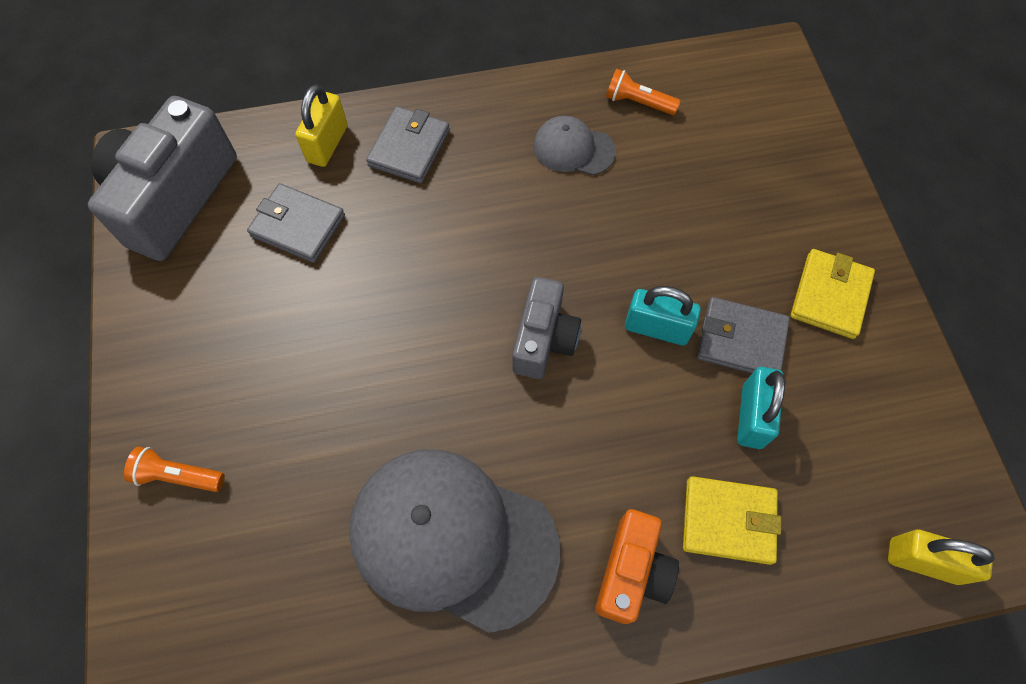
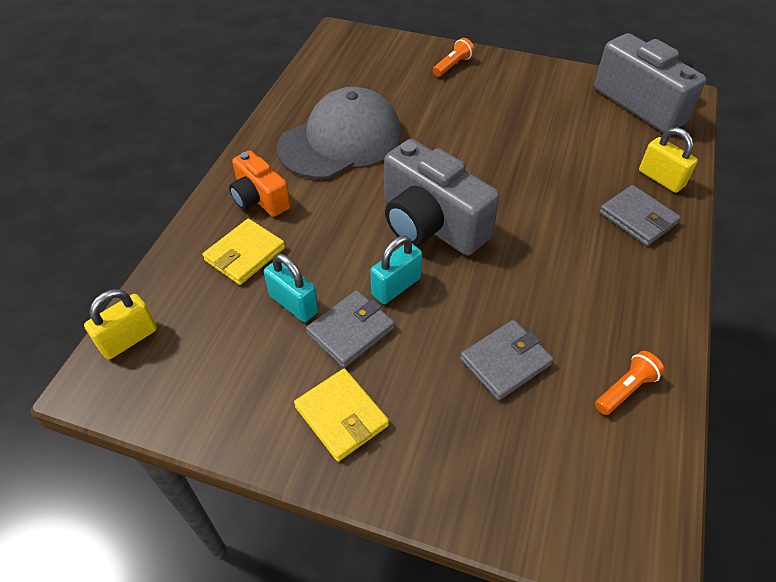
camera: 120 degrees right, 15 degrees down
grey wallet [247,183,345,263] -> grey wallet moved to [460,320,554,400]
grey camera [512,277,581,379] -> grey camera [384,139,500,255], size x1.71
grey cap [533,116,616,175] -> none

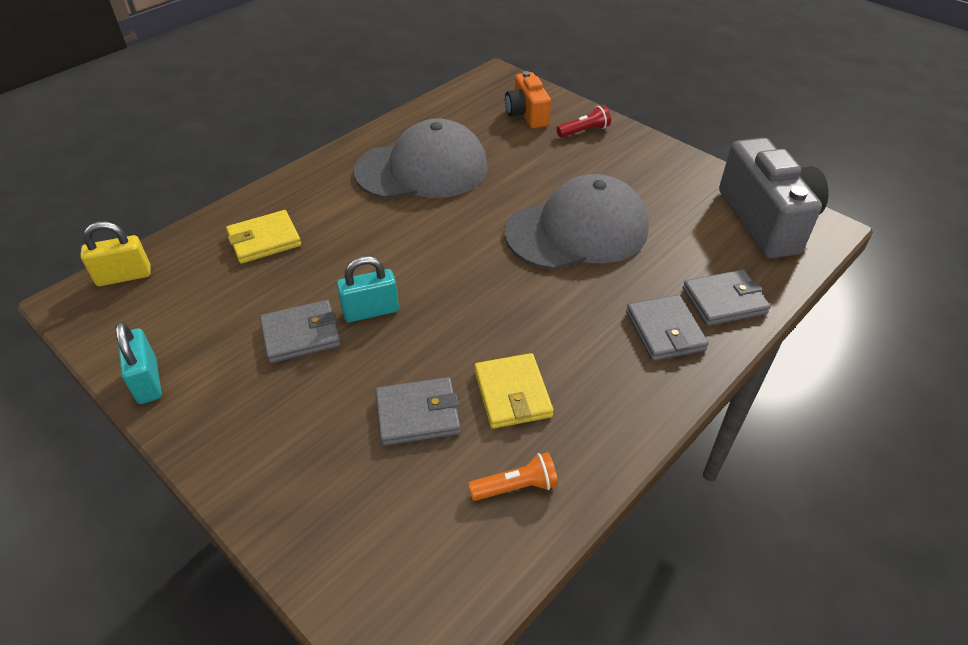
camera: 25 degrees right, 5 degrees down
orange camera [229,150,291,217] -> orange camera moved to [505,71,551,128]
turquoise padlock [264,253,319,322] -> turquoise padlock moved to [115,321,162,404]
yellow wallet [294,369,389,462] -> yellow wallet moved to [474,353,554,429]
grey camera [384,139,500,255] -> none
orange flashlight [433,38,474,77] -> red flashlight [556,105,611,138]
yellow padlock [639,127,698,193] -> grey wallet [683,270,771,326]
none -> grey cap [505,174,649,270]

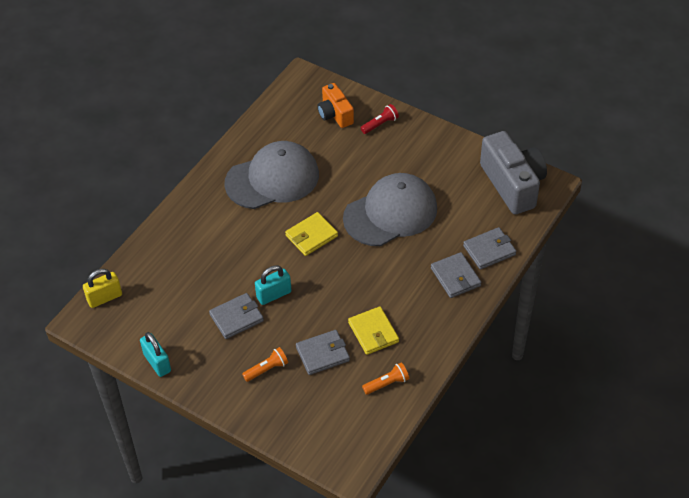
camera: 10 degrees left, 5 degrees up
yellow wallet [226,210,301,264] -> yellow wallet moved to [285,212,338,256]
none -> orange flashlight [242,347,288,382]

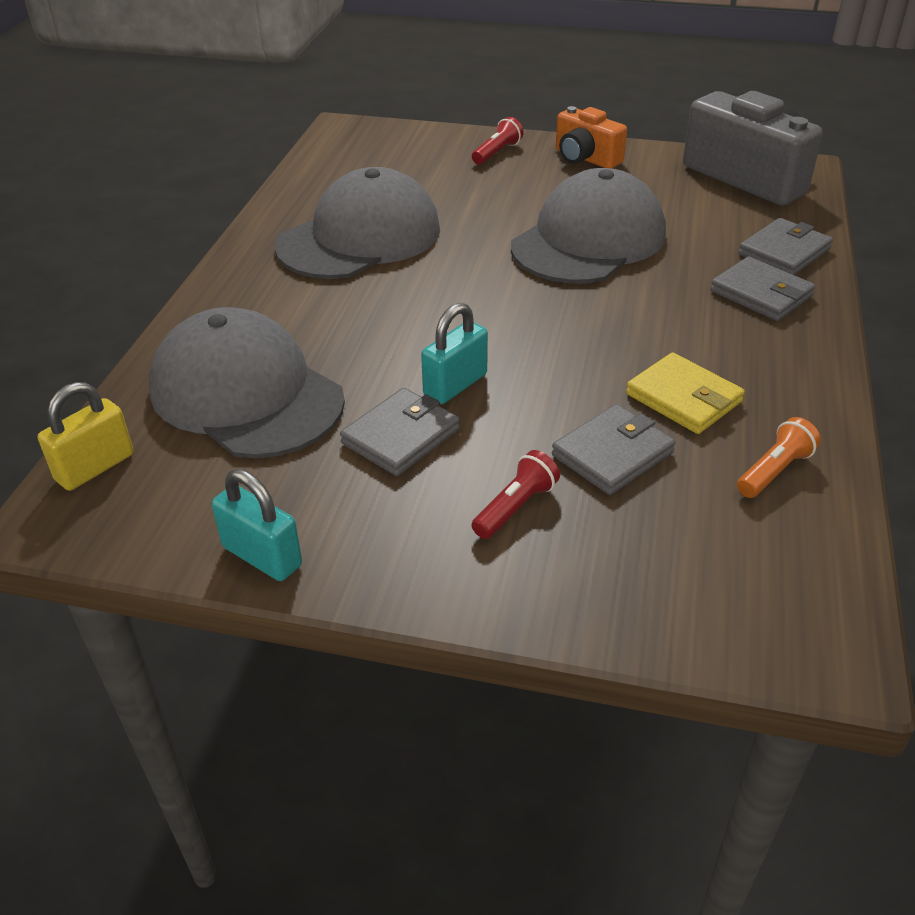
camera: 20 degrees left, 10 degrees down
orange flashlight [242,347,288,382] -> red flashlight [472,450,560,539]
yellow wallet [285,212,338,256] -> none
orange camera [317,83,354,128] -> orange camera moved to [556,106,627,168]
none -> grey cap [149,307,345,458]

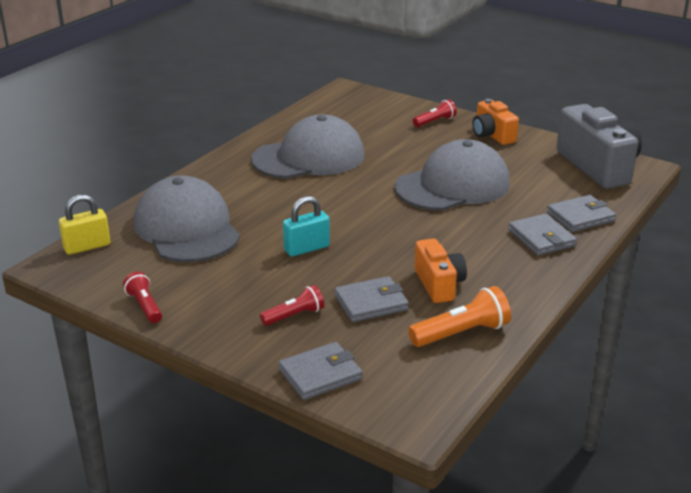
camera: 20 degrees right, 10 degrees down
turquoise padlock [212,469,302,581] -> red flashlight [123,272,162,323]
grey wallet [340,388,460,476] -> grey wallet moved to [279,342,363,400]
yellow wallet [626,352,745,434] -> orange camera [414,238,467,303]
orange flashlight [737,417,821,498] -> orange flashlight [408,286,511,347], size x1.54

